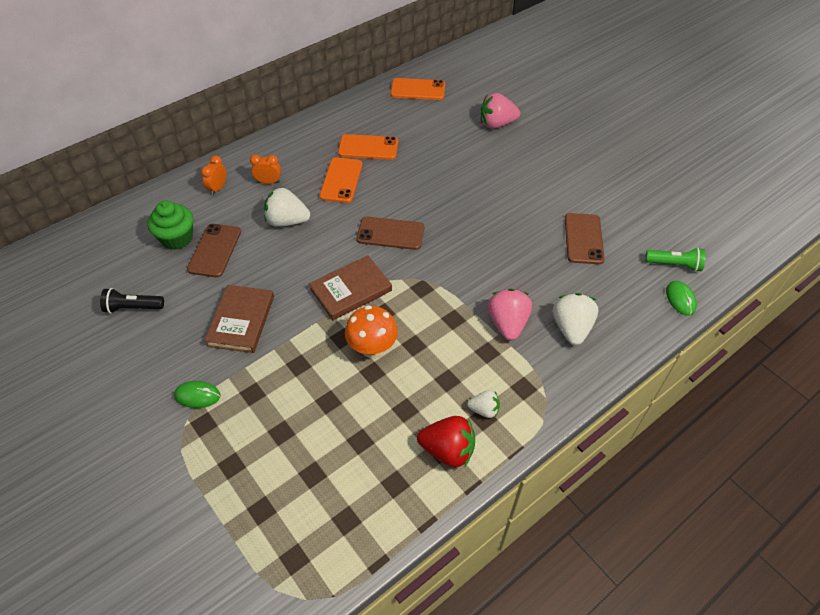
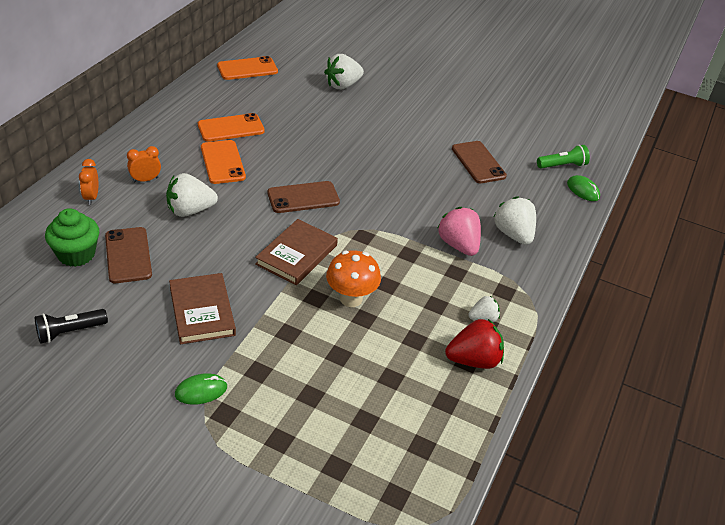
camera: 30 degrees left, 10 degrees down
pink strawberry [481,93,520,129] -> white strawberry [324,54,364,89]

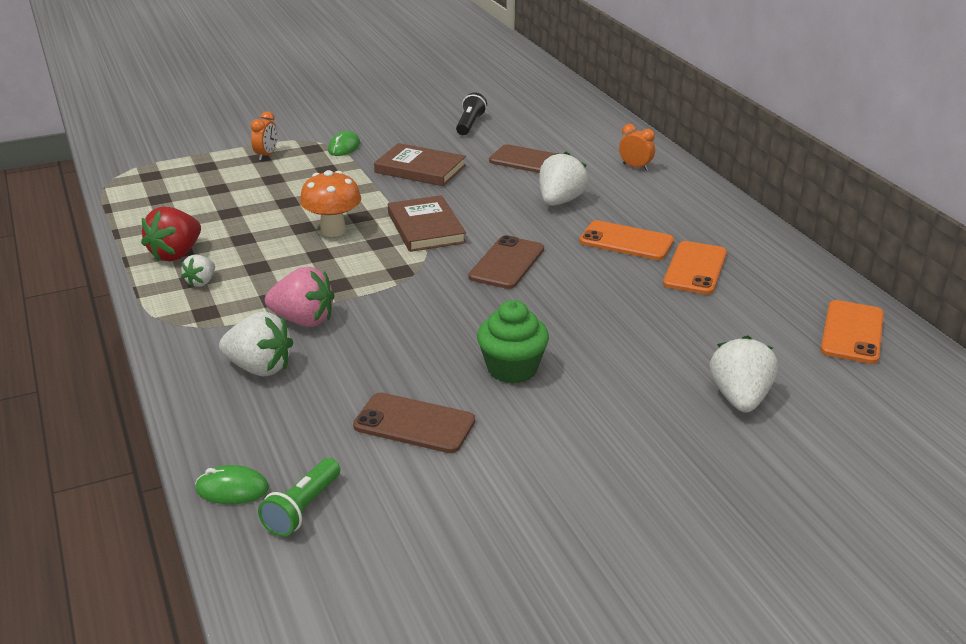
camera: 135 degrees right, 10 degrees down
green cupcake [45,208,99,267] -> green cupcake moved to [477,300,549,384]
orange clock [127,146,161,183] -> orange clock moved to [251,111,277,161]

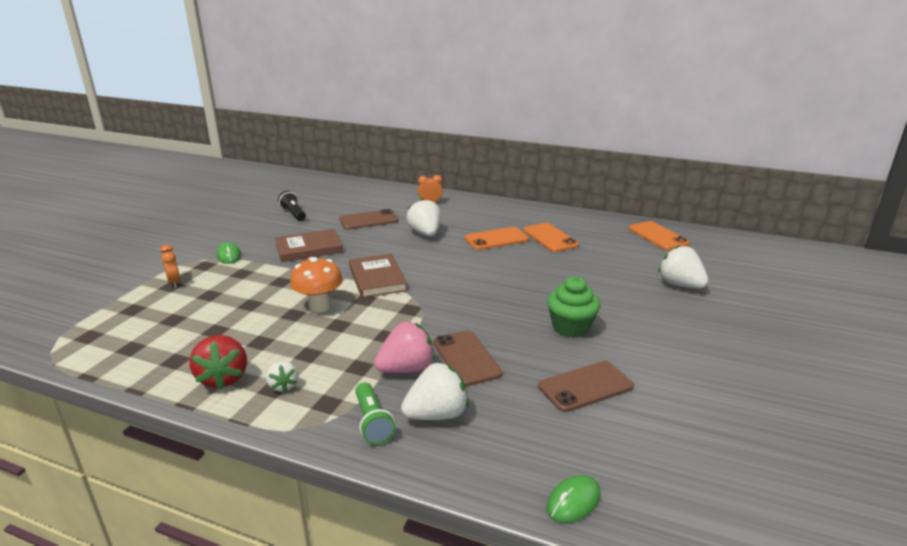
camera: 45 degrees left, 5 degrees down
green flashlight [258,458,340,537] -> green flashlight moved to [355,382,395,444]
brown book [388,195,466,252] -> brown book turned 45 degrees clockwise [349,254,408,298]
brown phone [469,235,544,289] -> brown phone moved to [433,330,502,386]

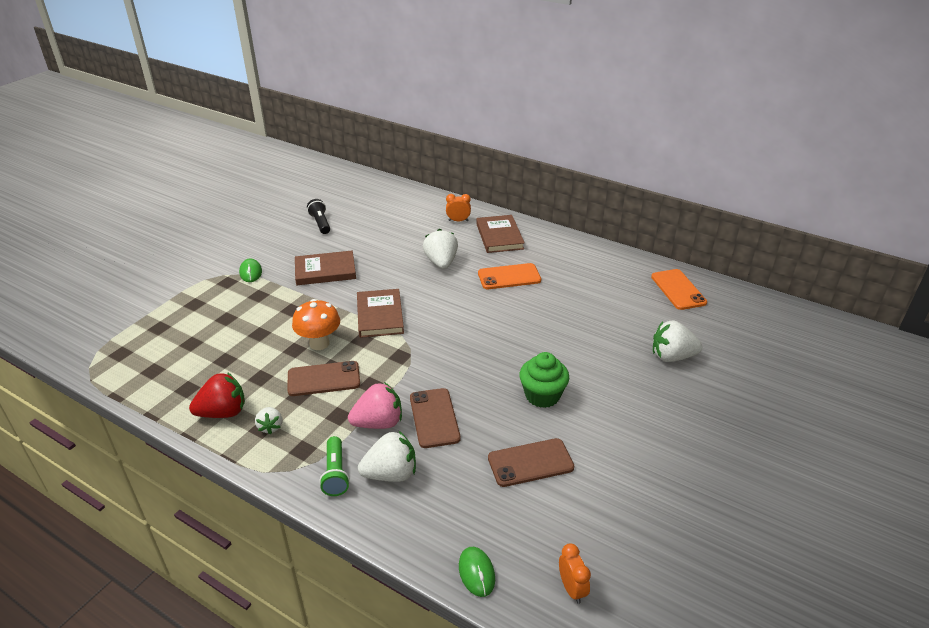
camera: 10 degrees right, 10 degrees up
orange clock [160,245,181,288] -> orange clock moved to [559,543,591,604]
red strawberry [190,335,247,390] -> red strawberry turned 105 degrees counterclockwise [189,372,245,418]
brown phone [339,209,399,230] -> brown phone moved to [287,361,360,396]
orange phone [523,223,579,252] -> none
green mouse [547,475,601,523] -> green mouse turned 75 degrees counterclockwise [459,547,495,597]
white strawberry [658,245,709,289] -> white strawberry turned 60 degrees counterclockwise [653,320,702,362]
none -> brown book [476,215,525,253]

